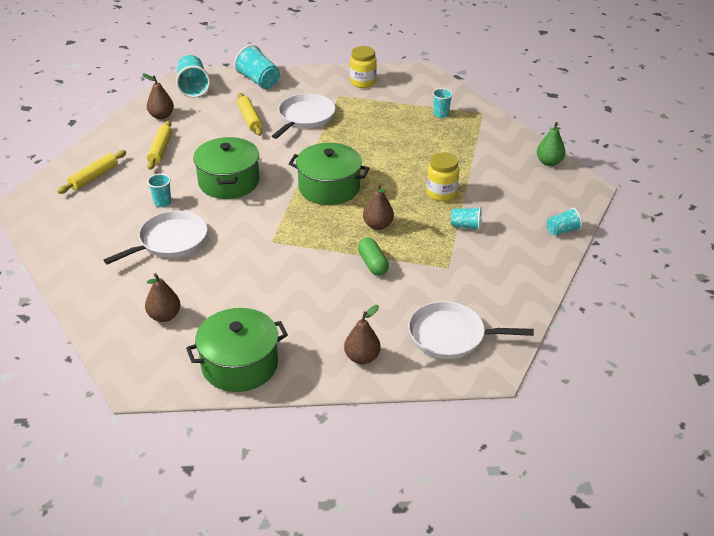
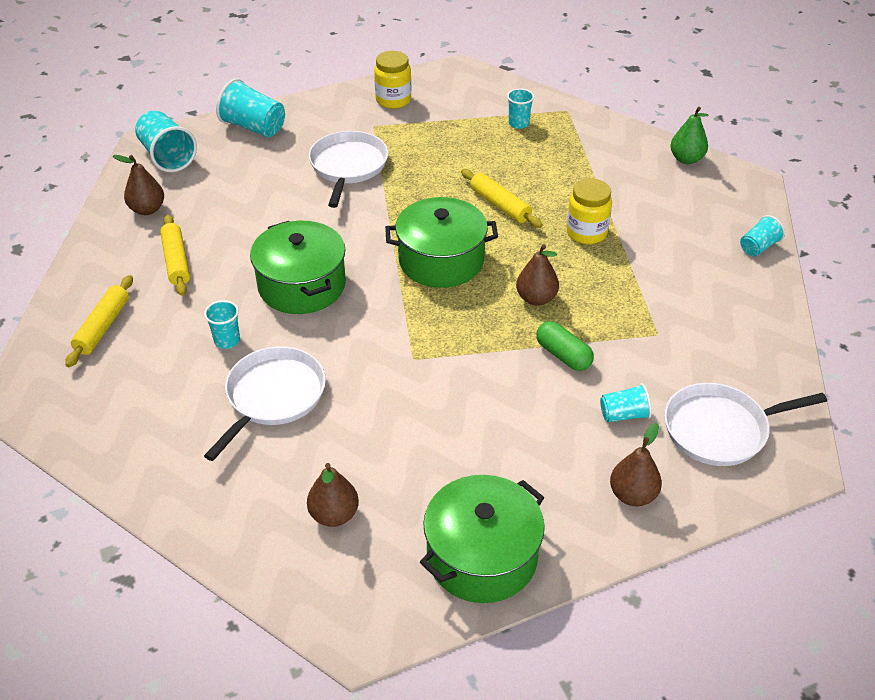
camera: 20 degrees left, 5 degrees up
yellow rolling pin [237,93,262,136] -> yellow rolling pin moved to [461,169,543,228]
turquoise cup [451,207,482,231] -> turquoise cup moved to [600,383,652,422]

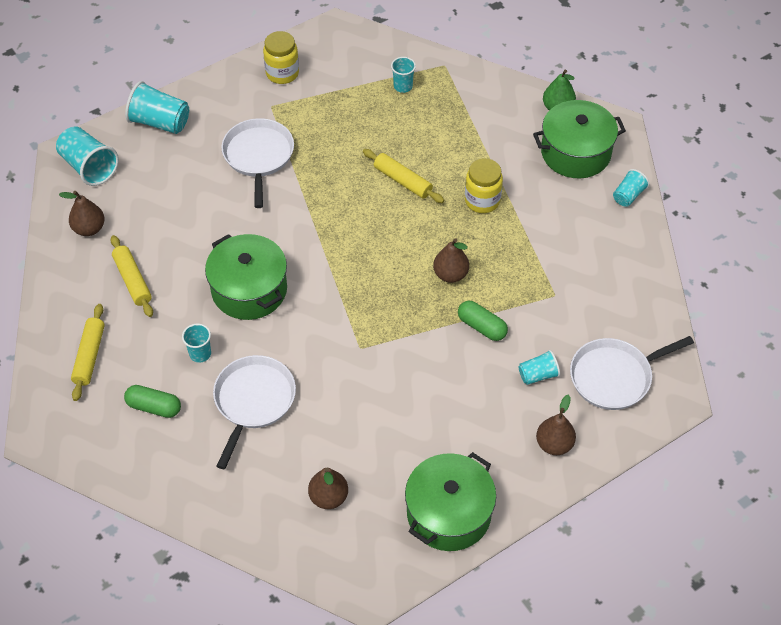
camera: 10 degrees left, 10 degrees up
green pot [385,197,498,288] -> green pot moved to [533,100,626,178]
none -> green capsule [124,385,181,418]

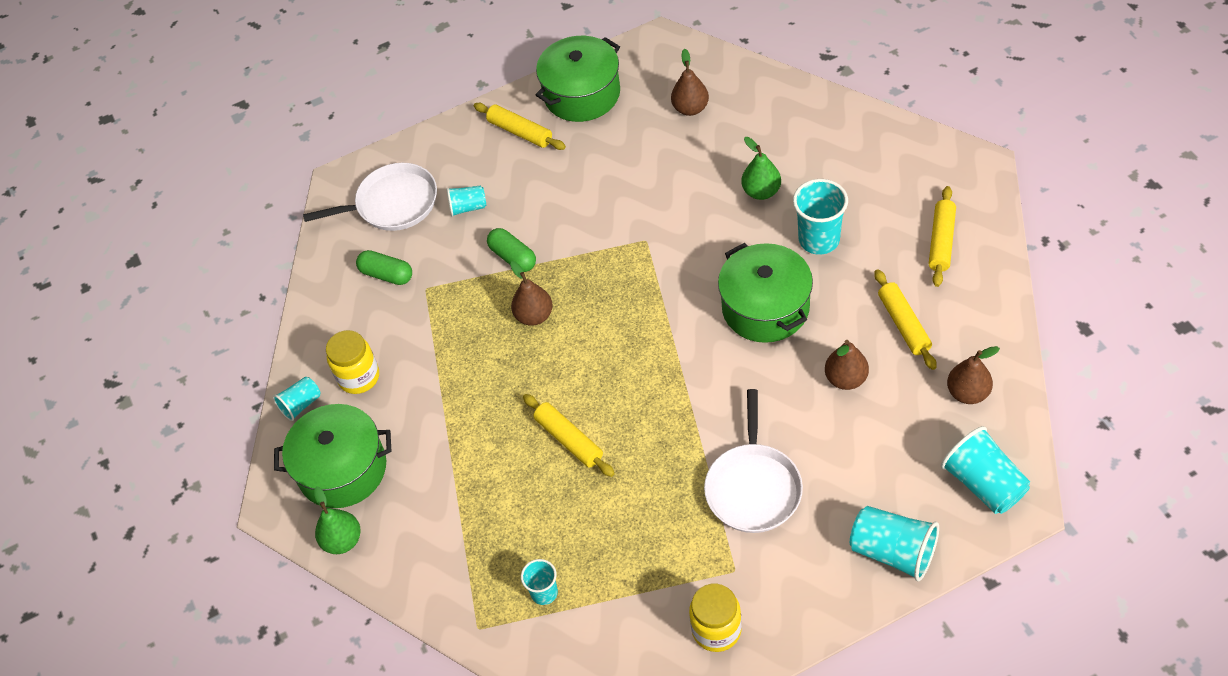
camera: 165 degrees left, 0 degrees up
green capsule [124,385,181,418] -> green capsule moved to [356,250,412,285]
turquoise cup [182,324,211,363] -> turquoise cup [793,179,848,255], size x1.72
white pan [213,355,296,469] -> green pear [742,137,781,200]
yellow jar [465,158,503,213] -> yellow jar moved to [326,330,379,394]
brown pear [536,395,576,455] -> brown pear moved to [825,340,869,390]
none -> yellow rolling pin [474,103,566,150]

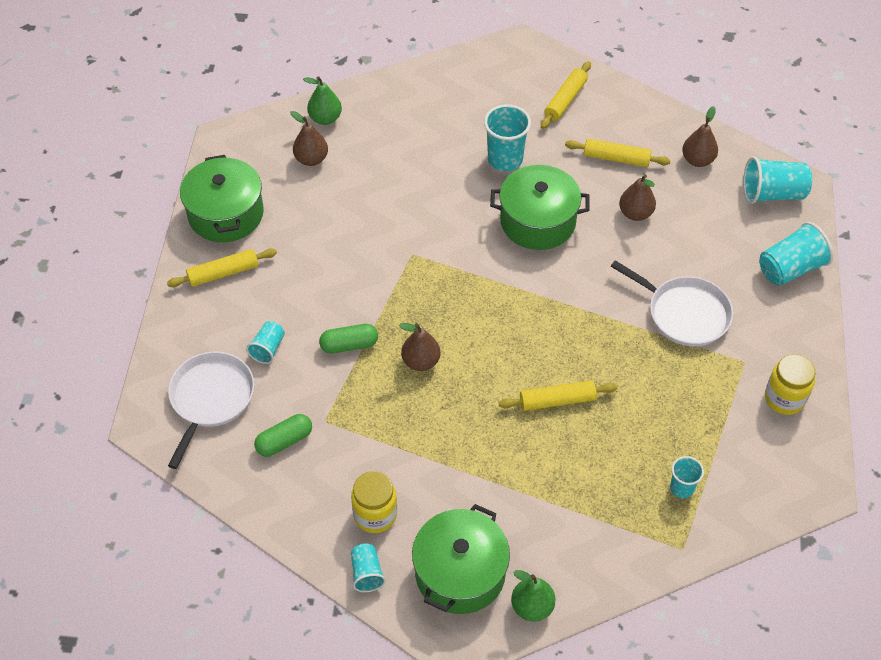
camera: 65 degrees left, 0 degrees up
green pear [742,137,781,200] -> green pear moved to [303,76,342,125]
yellow rolling pin [929,186,956,287] -> yellow rolling pin turned 75 degrees clockwise [541,61,591,129]

